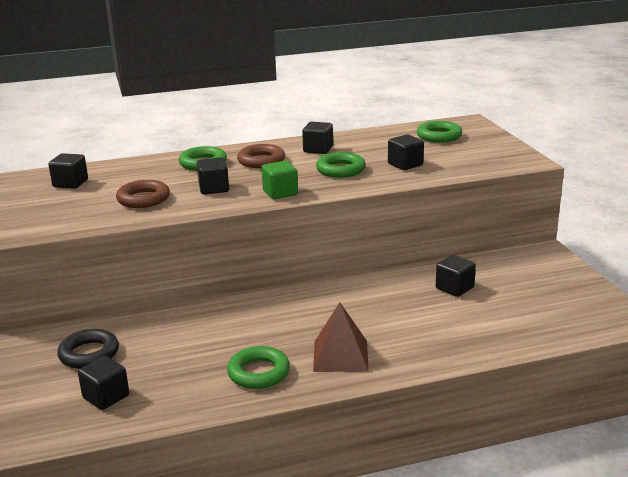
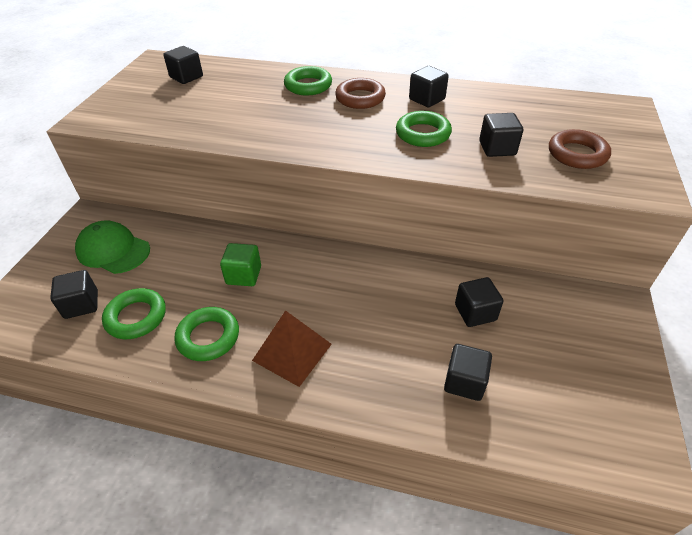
camera: 30 degrees right, 20 degrees up
black ring [57,329,119,369] -> green cap [75,220,150,274]
brown ring [116,180,170,208] -> brown ring moved to [549,129,611,169]
black cube [197,157,229,194] -> black cube moved to [444,344,492,401]
green cube [261,161,298,199] -> green cube moved to [220,243,261,286]
green ring [417,121,462,143] -> green ring moved to [102,288,166,339]

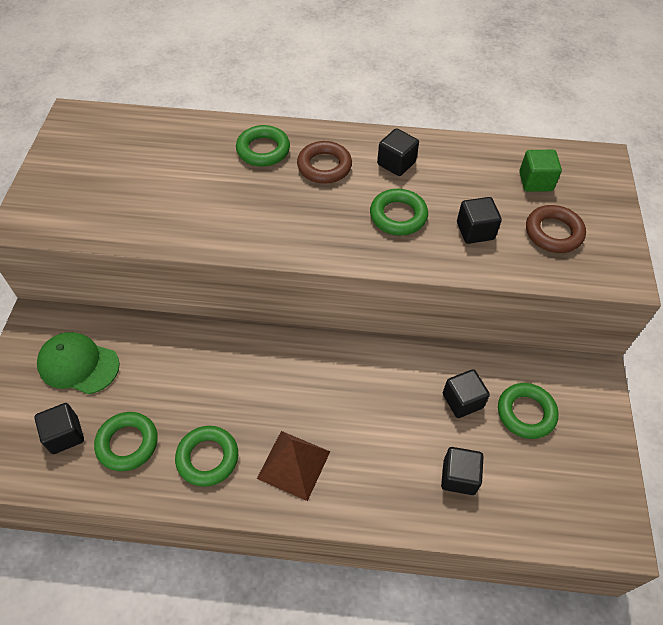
camera: 10 degrees left, 10 degrees up
black cube [163,46,203,84] -> none
green cube [220,243,261,286] -> green cube moved to [519,150,562,192]
none -> green ring [498,383,559,439]

